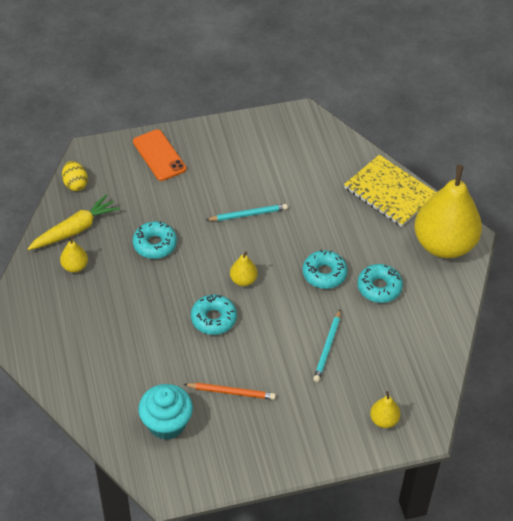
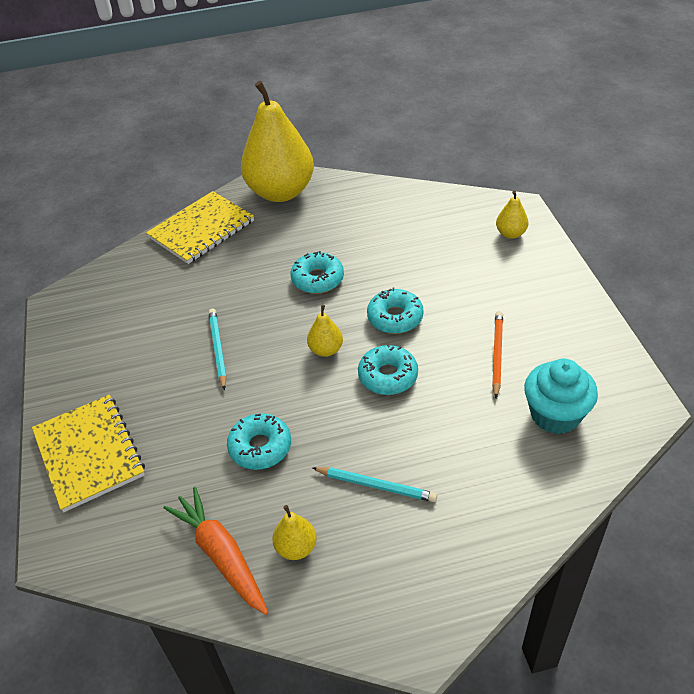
camera: 85 degrees left, 5 degrees down
yellow carrot [28,194,120,250] -> orange carrot [163,487,268,615]
yellow egg [62,161,88,191] -> none
orange phone [133,129,186,181] -> yellow notebook [32,395,145,512]
turquoise pencil [313,309,341,382] -> turquoise pencil moved to [313,467,437,502]
turquoise donut [357,264,403,303] -> turquoise donut moved to [367,287,424,334]

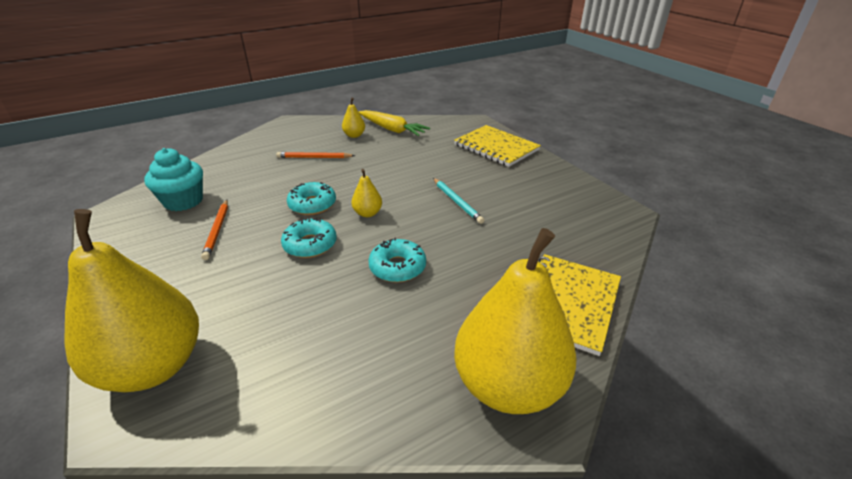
camera: 160 degrees right, 10 degrees down
orange carrot [163,487,268,615] -> yellow carrot [359,110,430,136]
turquoise donut [227,413,291,470] -> none
turquoise pencil [313,467,437,502] -> orange pencil [276,152,355,158]
yellow pear [496,190,529,239] -> yellow pear [64,209,199,392], size x2.44

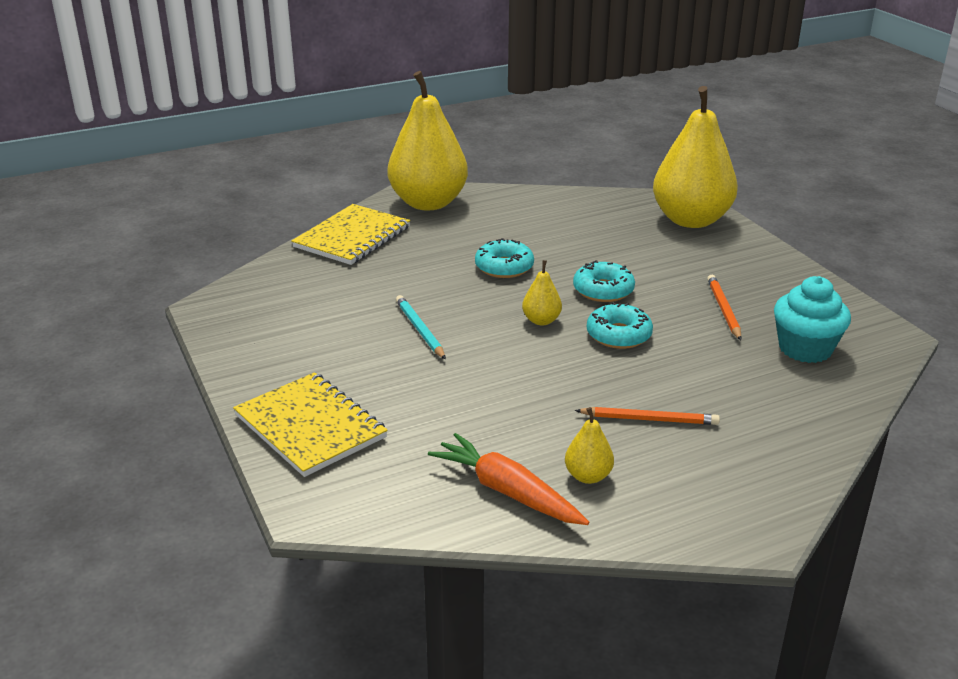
camera: 175 degrees left, 5 degrees down
yellow carrot [359,110,430,136] -> orange carrot [428,433,589,525]

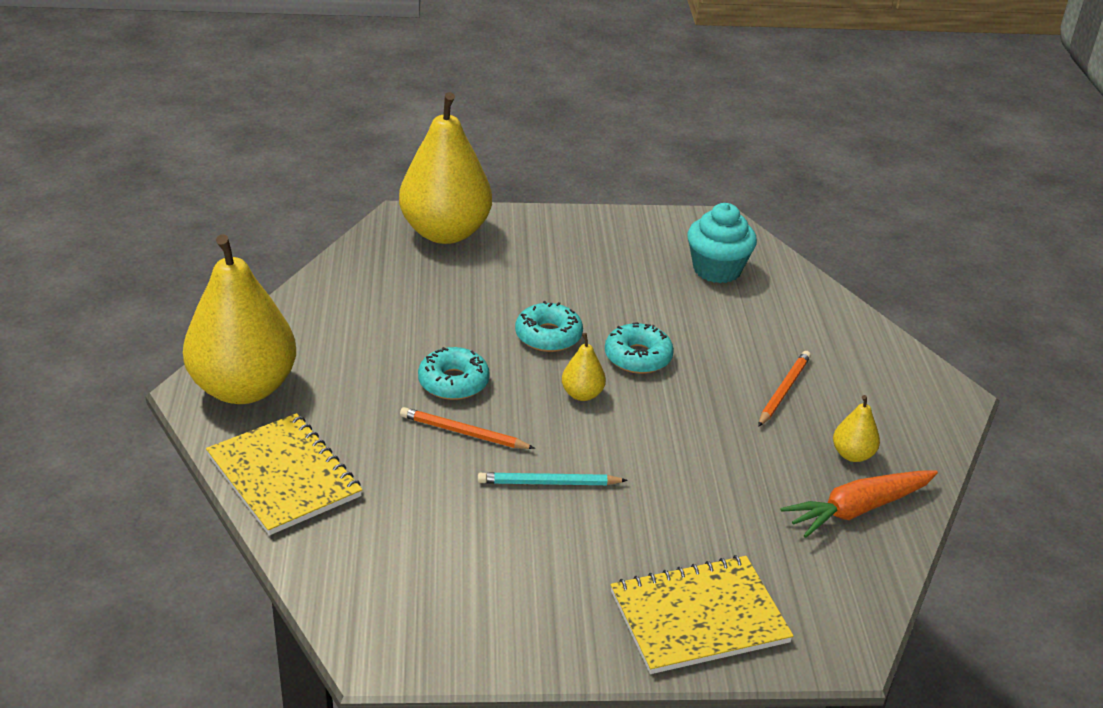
camera: 70 degrees left, 5 degrees up
orange pencil [707,275,742,340] -> orange pencil moved to [400,407,535,449]

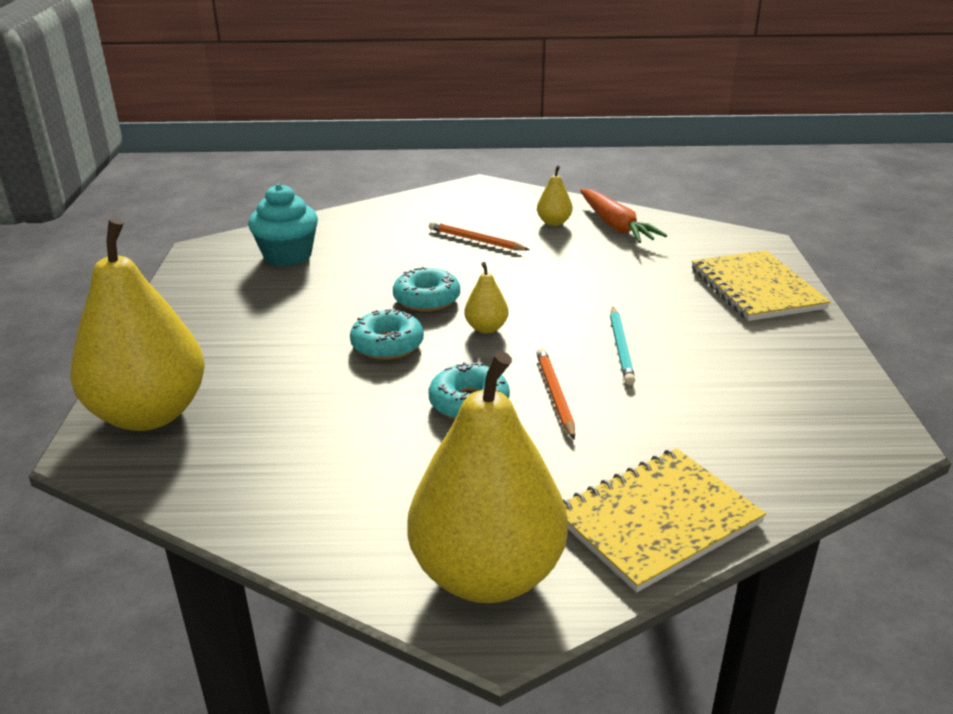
camera: 85 degrees left, 5 degrees down
orange pencil [400,407,535,449] -> orange pencil turned 150 degrees clockwise [536,348,575,440]

